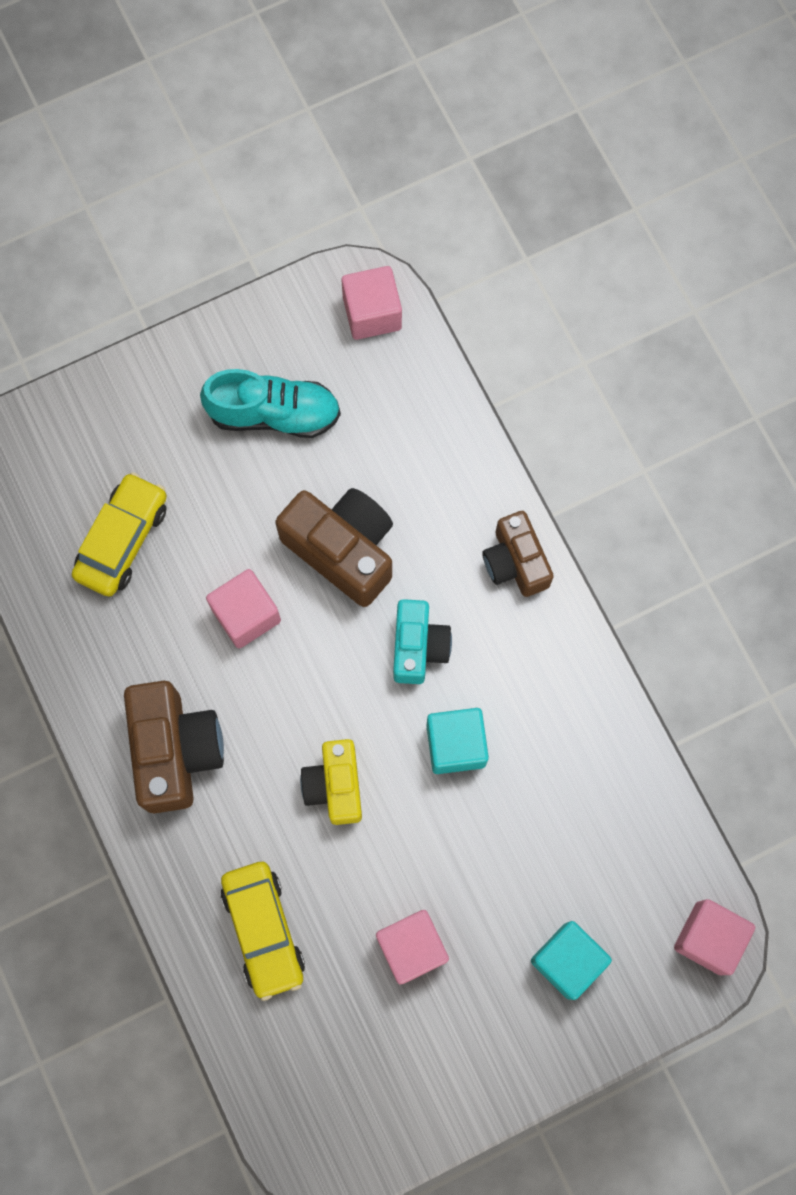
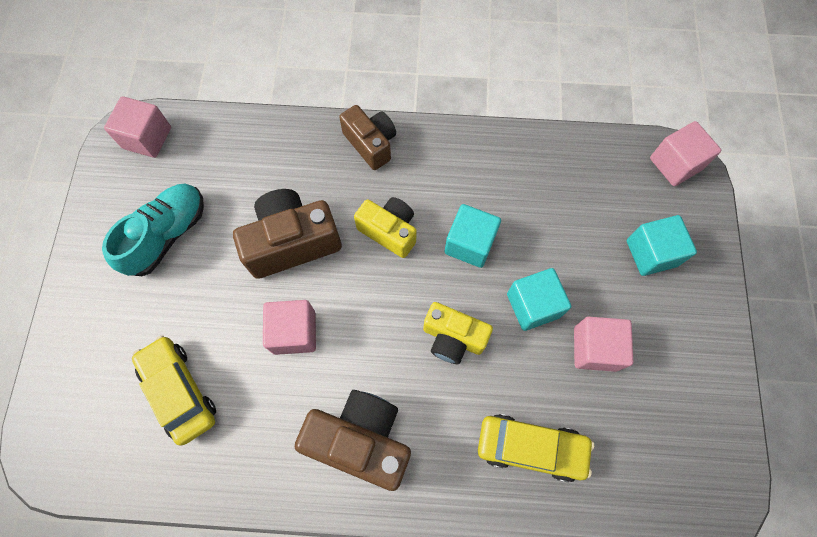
camera: 60 degrees left, 5 degrees down
turquoise camera [393,599,452,684] -> yellow camera [354,197,417,258]
brown camera [482,511,554,597] -> brown camera turned 135 degrees counterclockwise [339,105,396,170]
none -> turquoise cube [507,268,571,331]

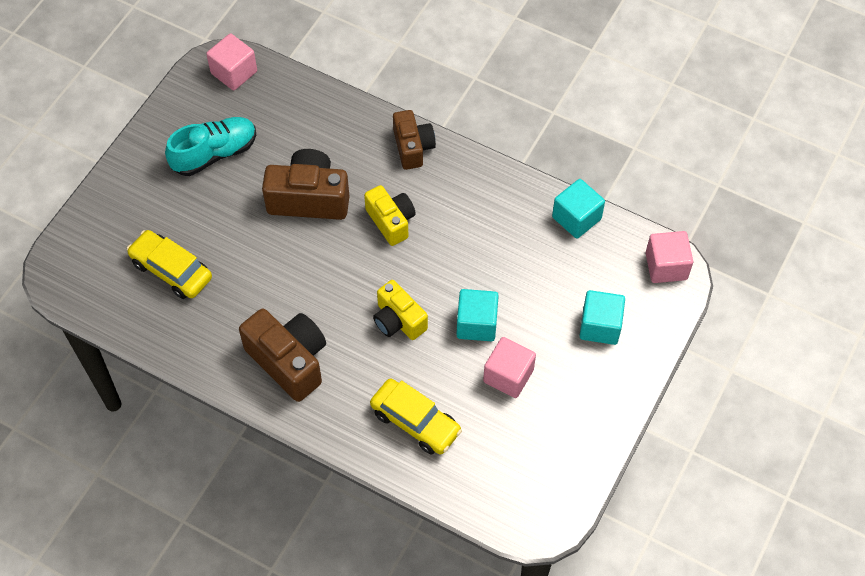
camera: 25 degrees right, 10 degrees down
yellow car [132,336,216,445] -> yellow car turned 45 degrees counterclockwise [127,230,212,299]
pink cube [263,300,316,355] -> none
turquoise cube [445,204,501,268] -> turquoise cube moved to [552,179,605,239]

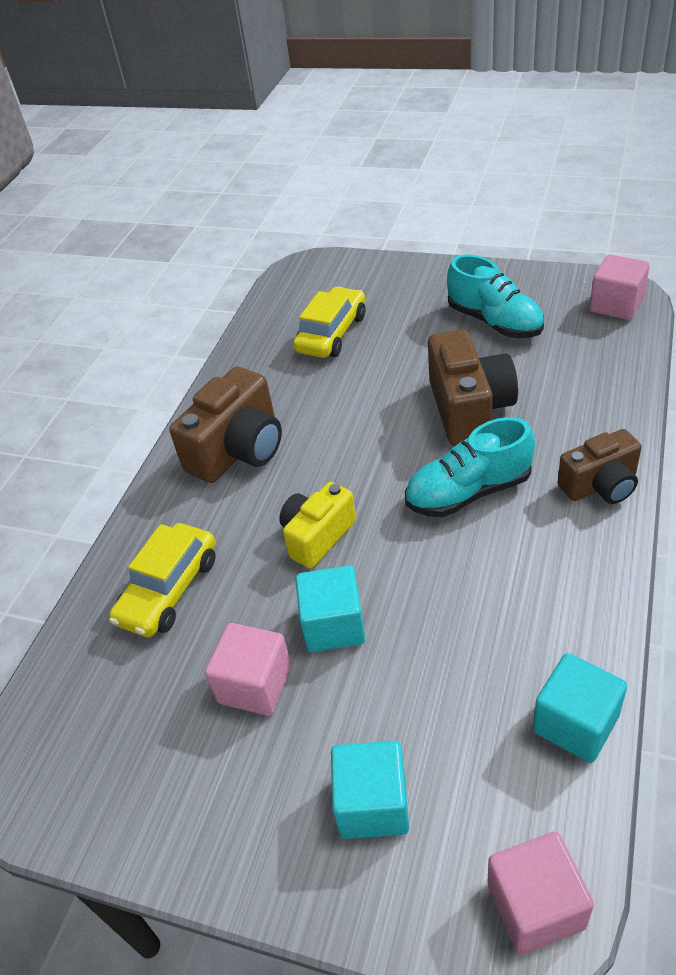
camera: 85 degrees right, 15 degrees down
yellow camera [364,185,416,246] -> turquoise shoe [405,417,535,517]

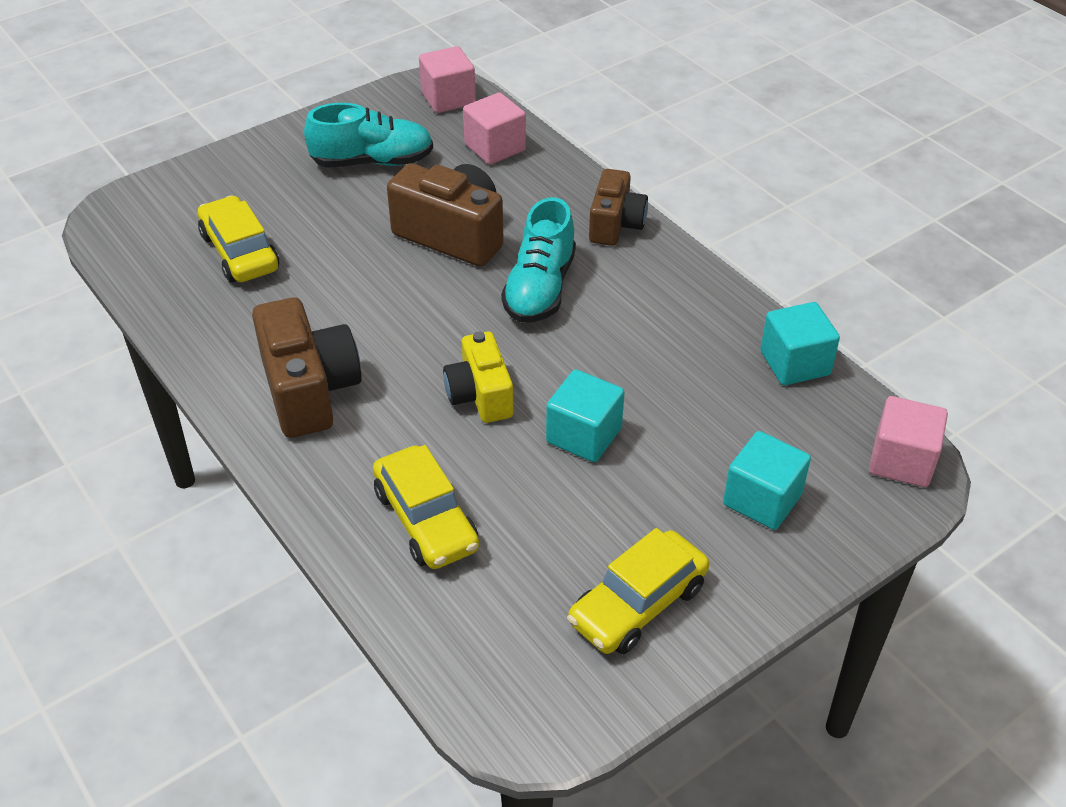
camera: 60 degrees left, 0 degrees up
pink cube [205,623,292,716] -> pink cube moved to [463,92,526,165]
none -> yellow car [567,528,709,654]

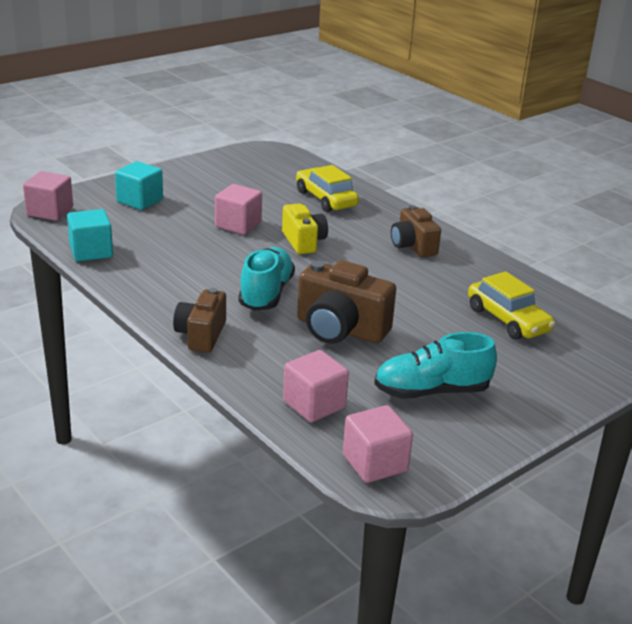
camera: 175 degrees right, 15 degrees down
brown camera [252,297,362,438] -> brown camera [391,205,441,257], size x0.65
turquoise cube [546,369,625,462] -> pink cube [215,184,262,235]
yellow car [567,528,709,654] -> none

